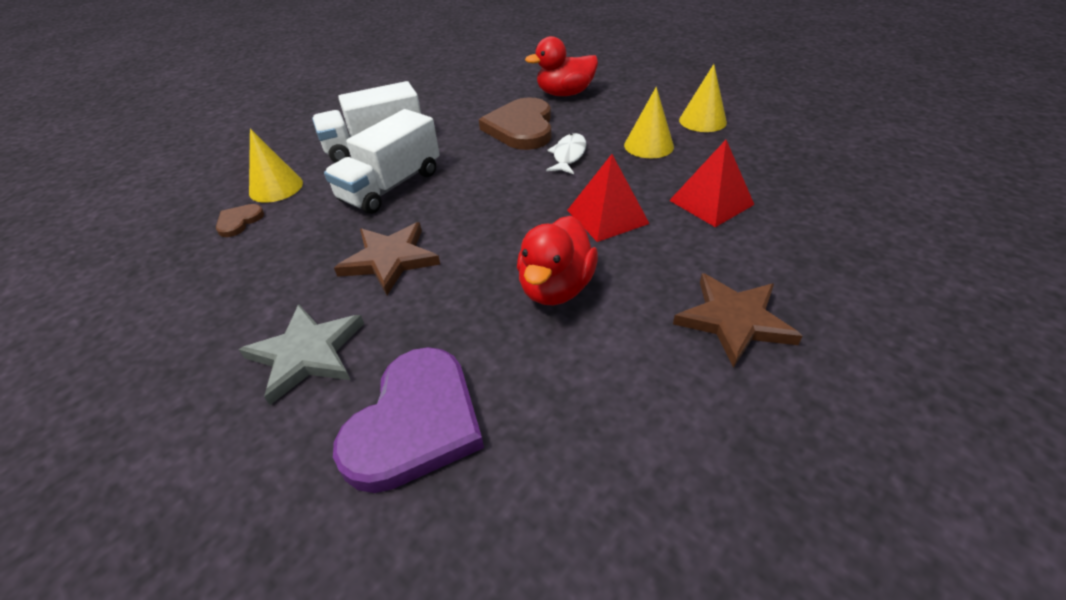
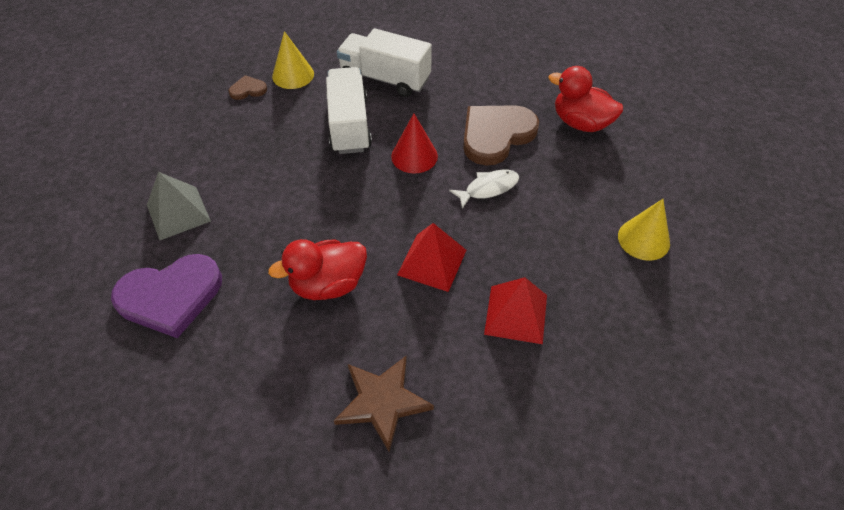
camera: 45 degrees right, 10 degrees up
grey star [239,304,364,405] -> grey pyramid [147,172,211,240]
white truck [324,109,440,214] -> white truck turned 90 degrees clockwise [326,67,372,154]
brown star [334,222,440,295] -> none
yellow cone [624,87,674,158] -> none
none -> red cone [391,114,438,174]

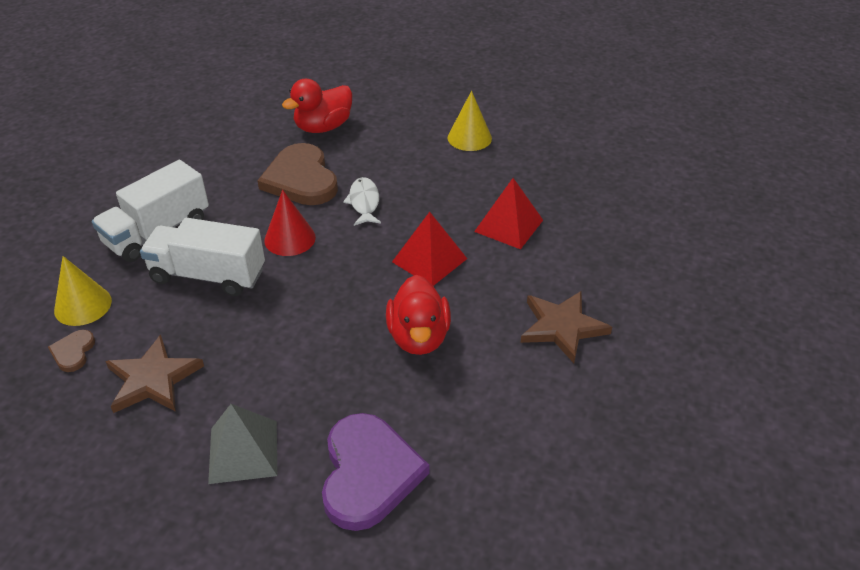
camera: 70 degrees left, 10 degrees down
none -> brown star [105,335,204,413]

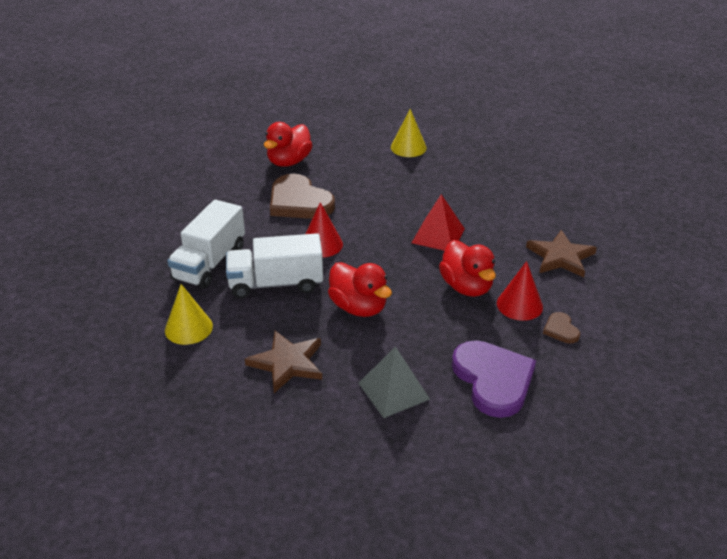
camera: 20 degrees left, 5 degrees down
brown heart [48,330,95,372] -> brown heart moved to [543,312,580,343]
white fish [343,177,381,226] -> none
red pyramid [474,178,543,249] -> none
none -> red duck [328,262,392,317]
none -> red cone [497,261,543,321]

